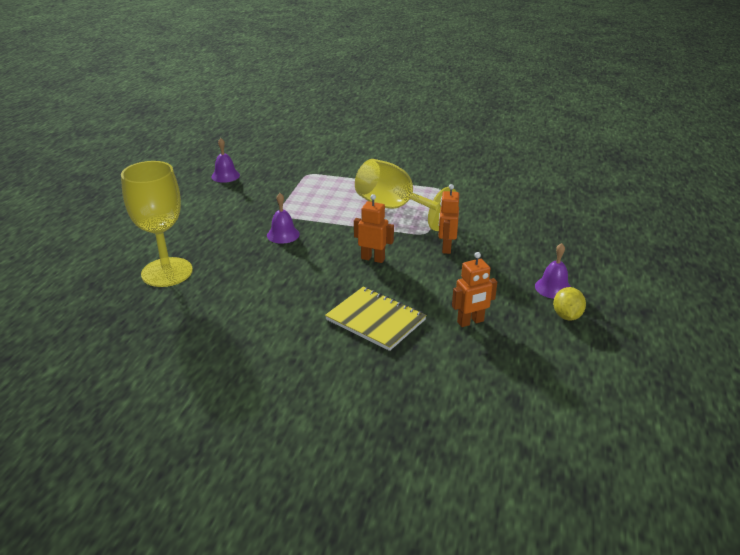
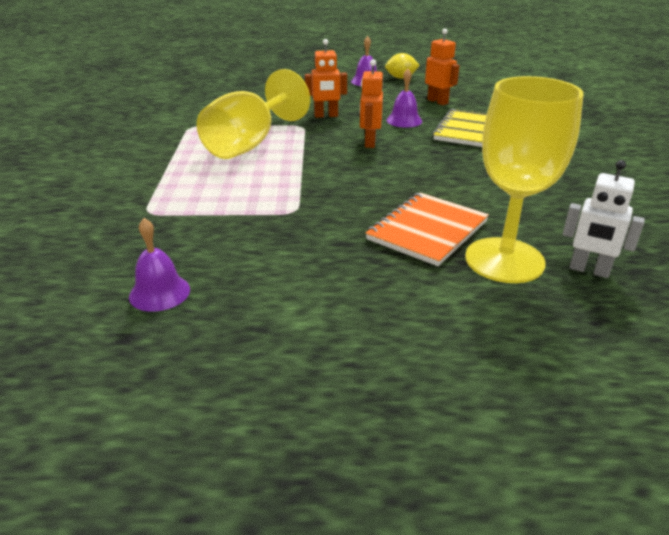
camera: 105 degrees left, 0 degrees up
purple bell [267,193,300,244] -> purple bell moved to [386,69,422,128]
none -> orange notebook [365,193,489,266]
none -> white robot [563,160,645,278]

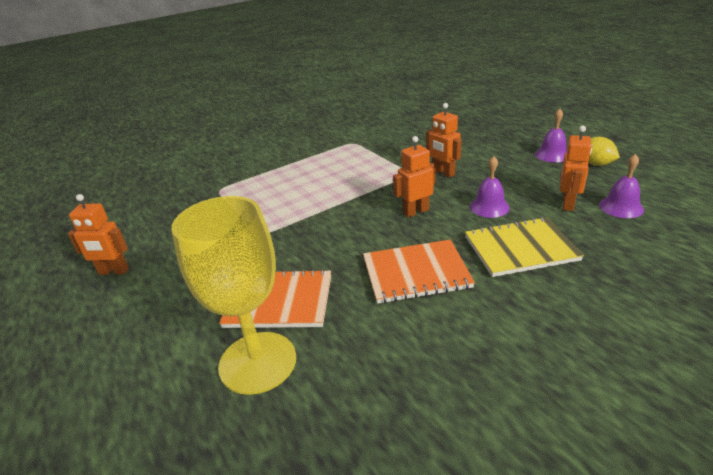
camera: 60 degrees right, 0 degrees up
purple bell [129,218,190,312] -> purple bell moved to [599,154,644,218]
yellow goblet [197,69,310,159] -> none
white robot [563,160,645,278] -> none
none -> orange robot [68,194,129,275]
none -> orange notebook [363,239,475,304]

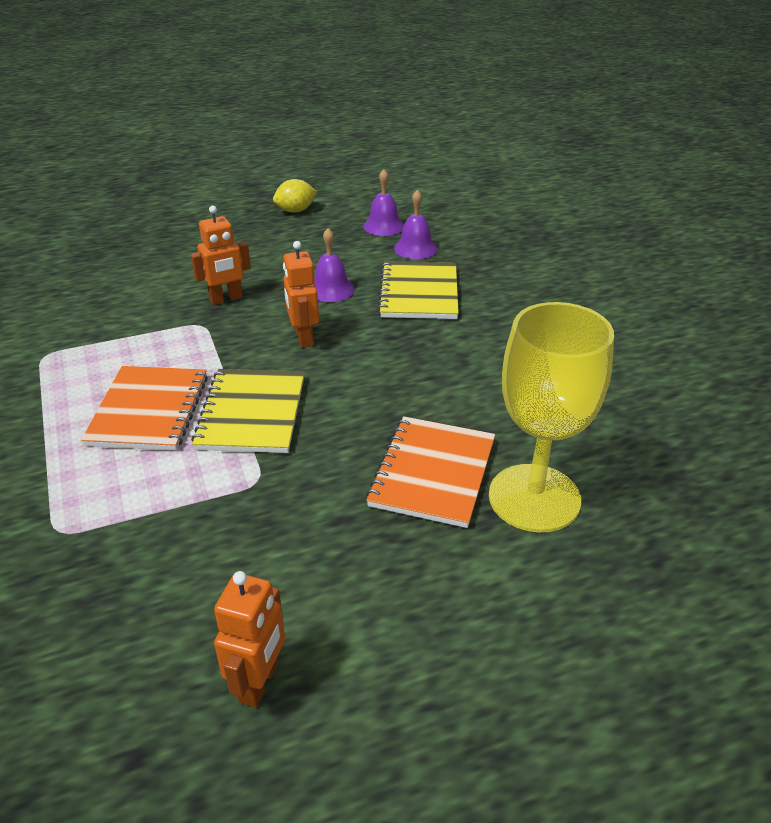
camera: 80 degrees left, 5 degrees up
orange notebook [363,239,475,304] -> orange notebook moved to [81,366,208,450]
purple bell [535,109,567,163] -> purple bell moved to [394,190,437,259]
orange robot [560,125,592,211] -> none
none -> yellow notebook [191,369,304,453]

